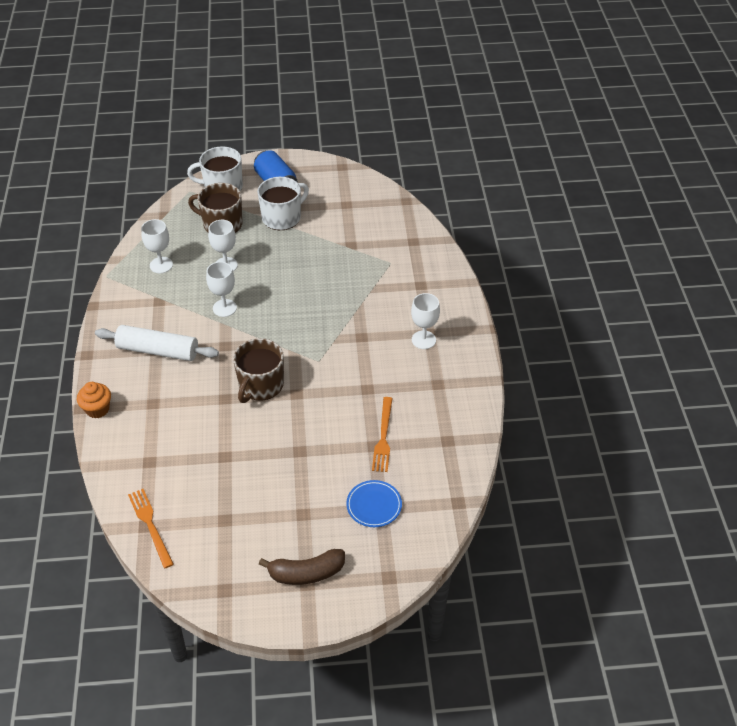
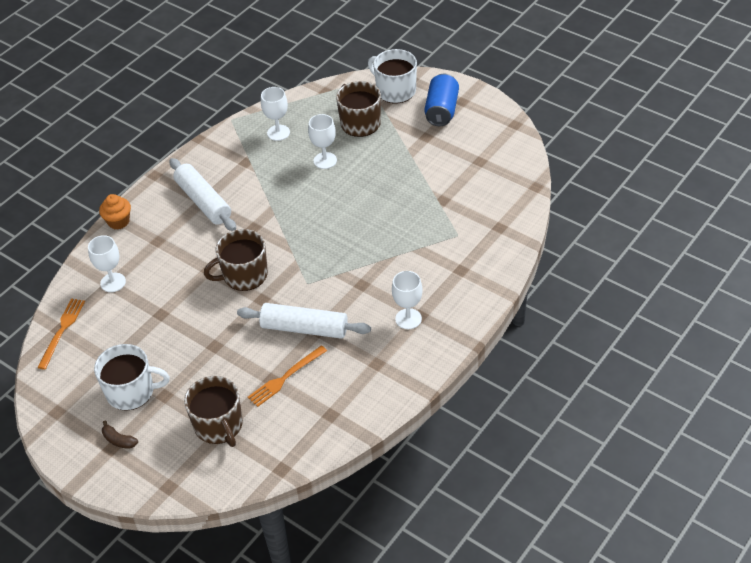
camera: 45 degrees right, 0 degrees up
white goblet [206,262,237,317] -> white goblet moved to [88,235,126,292]
white mug [257,177,309,230] -> white mug moved to [94,344,170,411]
brown banana [259,549,345,585] -> brown banana [102,420,138,449], size x0.56
blue plate [346,480,402,527] -> brown mug [184,376,243,447]
none -> white rolling pin [237,303,371,339]

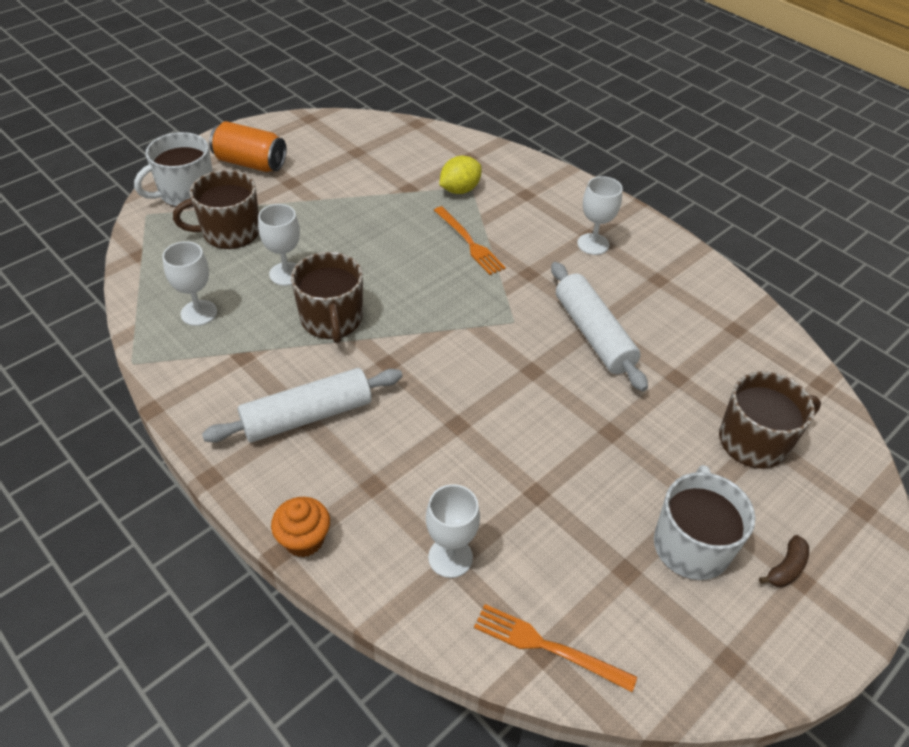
camera: 85 degrees left, 0 degrees up
brown mug [204,229,268,291] -> brown mug moved to [291,252,363,343]
white rolling pin [237,303,371,339] -> white rolling pin turned 45 degrees counterclockwise [551,262,648,391]
orange fork [248,345,327,407] -> orange fork moved to [434,206,506,275]
blue can [424,74,459,126] -> orange can [209,121,287,172]
none -> yellow lemon [439,156,482,194]

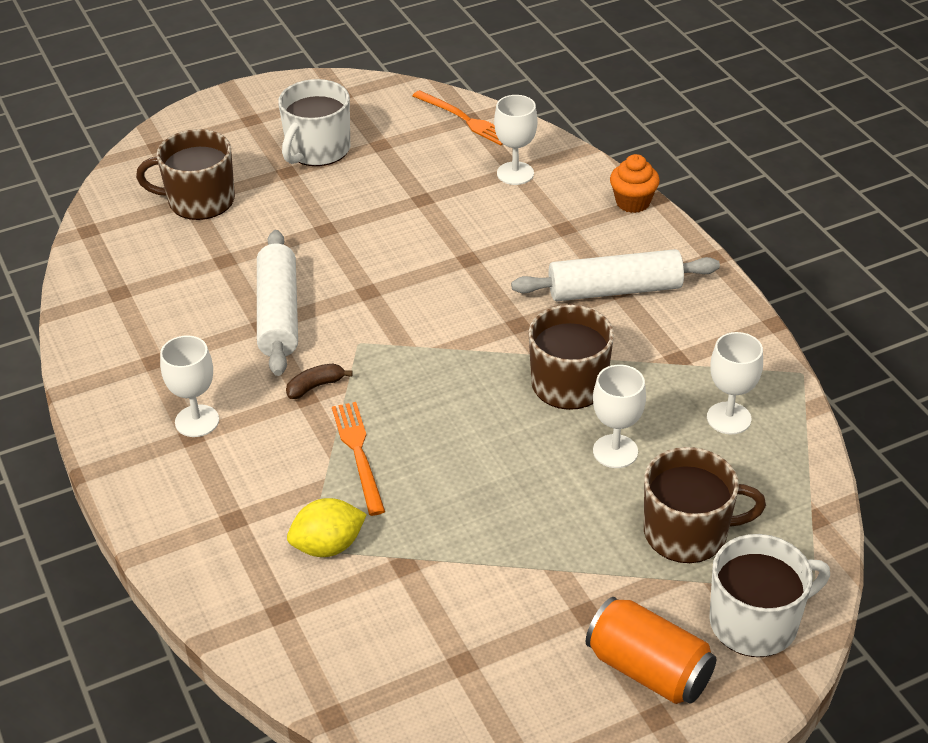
camera: 160 degrees left, 5 degrees down
brown banana [759,535,809,587] -> brown banana moved to [286,364,353,399]

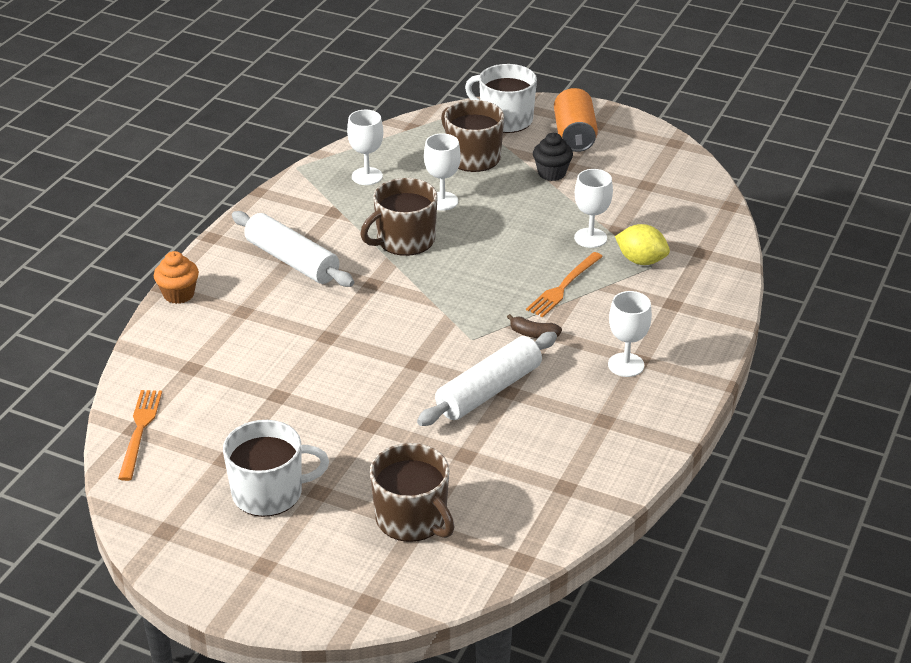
camera: 130 degrees left, 5 degrees down
white goblet [494,95,538,185] -> white goblet moved to [574,169,613,248]
none -> black cupcake [533,133,573,181]

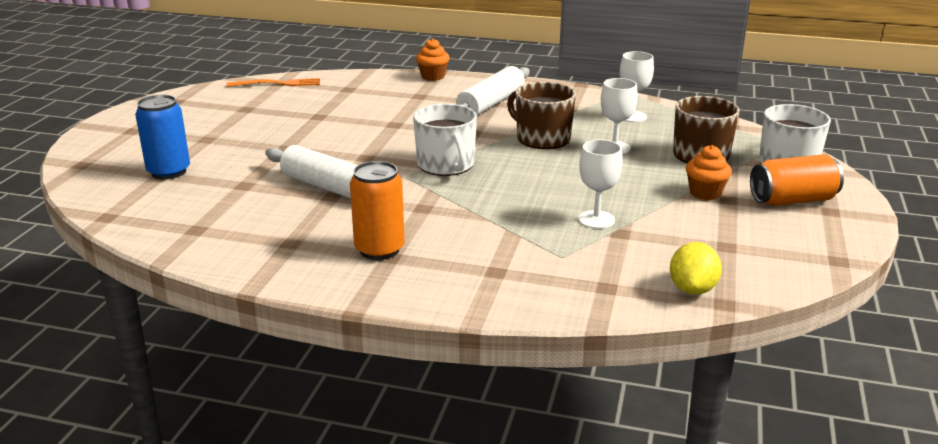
camera: 80 degrees right, 10 degrees down
white mug [223,420,329,517] -> white mug moved to [413,104,477,176]
brown mug [370,443,455,542] -> blue can [135,95,190,179]
brown banana [507,314,562,338] -> none
orange fork [526,252,603,317] -> none
black cupcake [533,133,573,181] -> orange cupcake [686,145,732,200]
white goblet [608,291,652,377] -> orange can [350,161,405,260]
yellow lemon [615,224,670,265] -> yellow lemon moved to [670,242,722,295]

